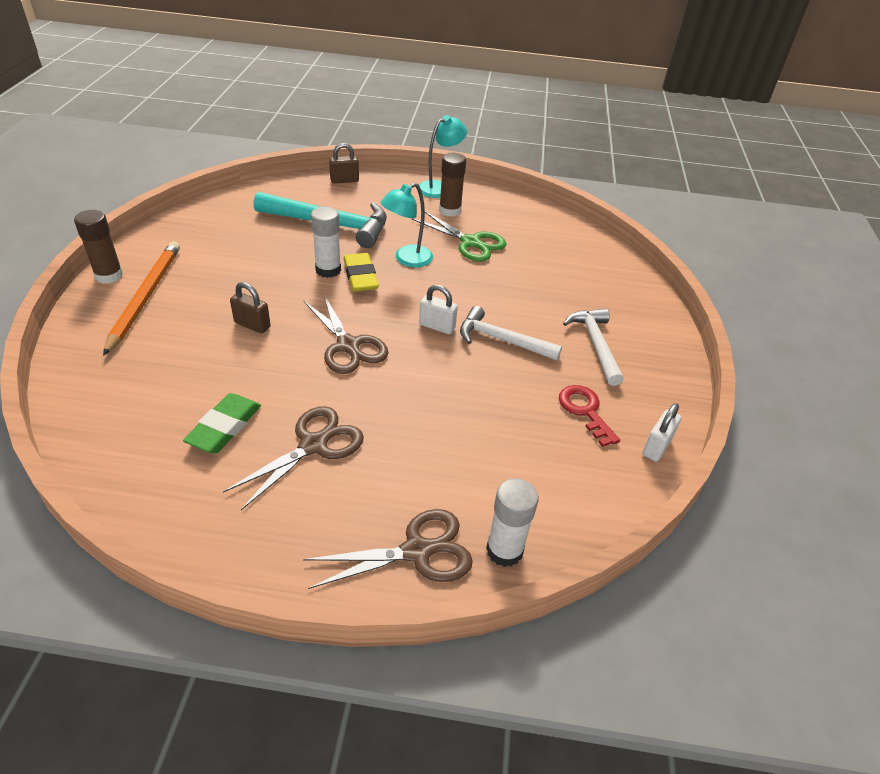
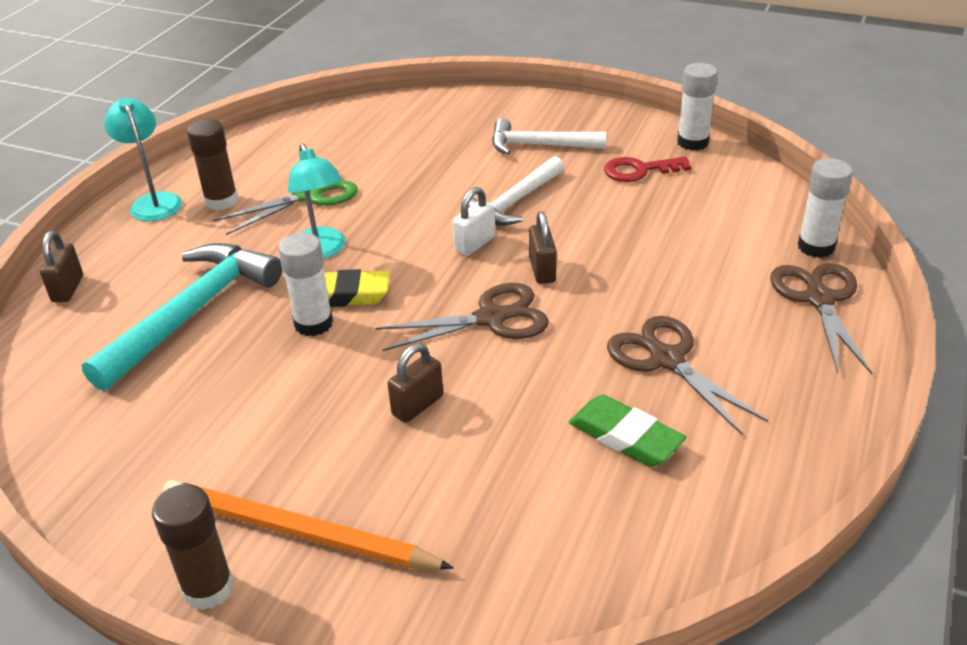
camera: 70 degrees left, 5 degrees down
white padlock [642,403,682,462] -> white glue stick [677,63,718,151]
none -> brown padlock [529,211,557,284]

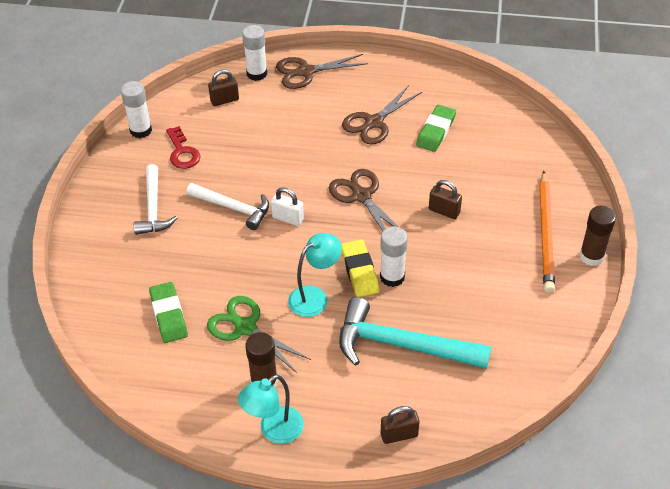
camera: 105 degrees left, 10 degrees up
brown padlock [529,211,557,284] -> brown padlock moved to [208,69,239,106]
none -> green eraser [149,282,188,343]

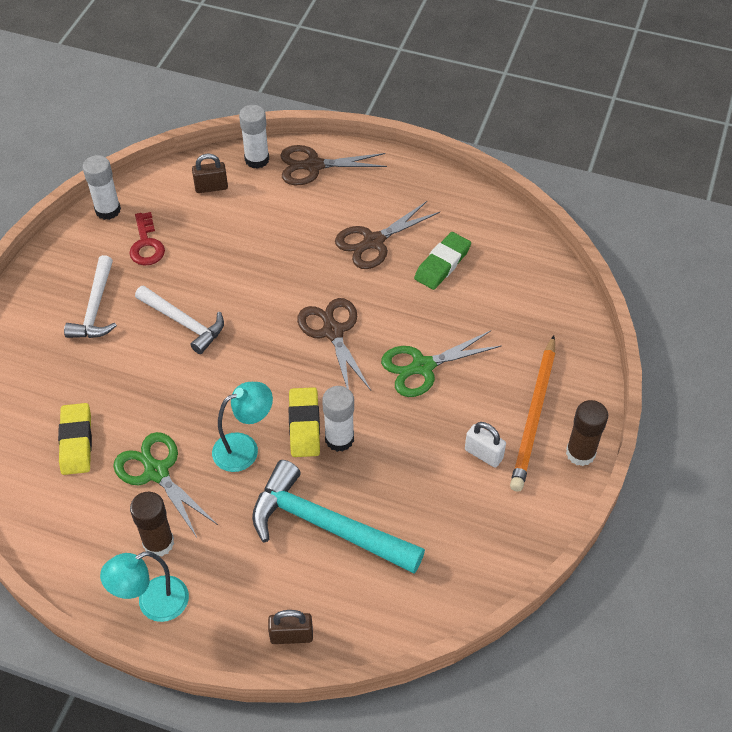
camera: 10 degrees right, 5 degrees up
green eraser [149,282,188,343] -> yellow eraser [58,403,92,475]
white padlock [271,187,304,226] -> white padlock moved to [465,422,506,467]
brown padlock [429,180,462,219] -> green scissors [381,331,501,397]

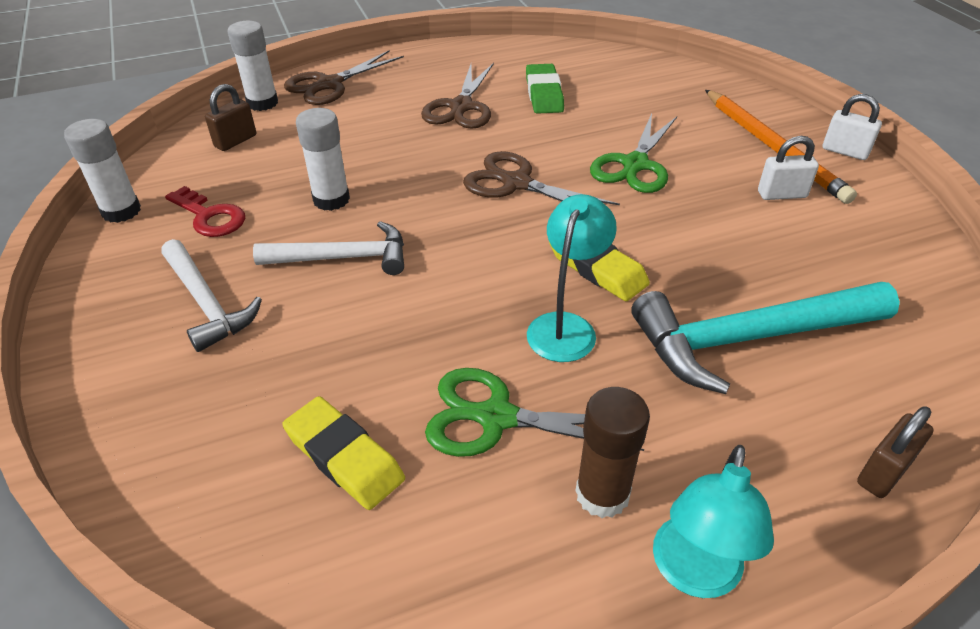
camera: 40 degrees left, 10 degrees down
white glue stick [322,386,354,452] -> white glue stick moved to [296,108,350,211]
brown glue stick [566,400,608,466] -> white padlock [823,94,882,160]

